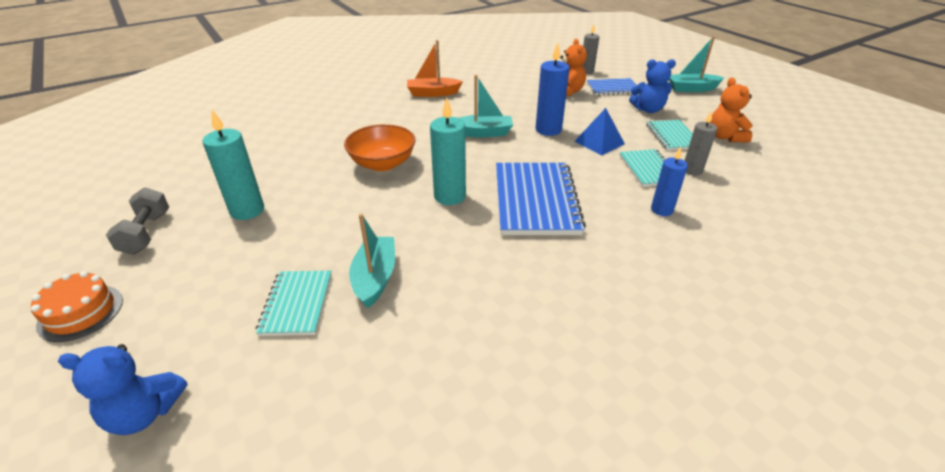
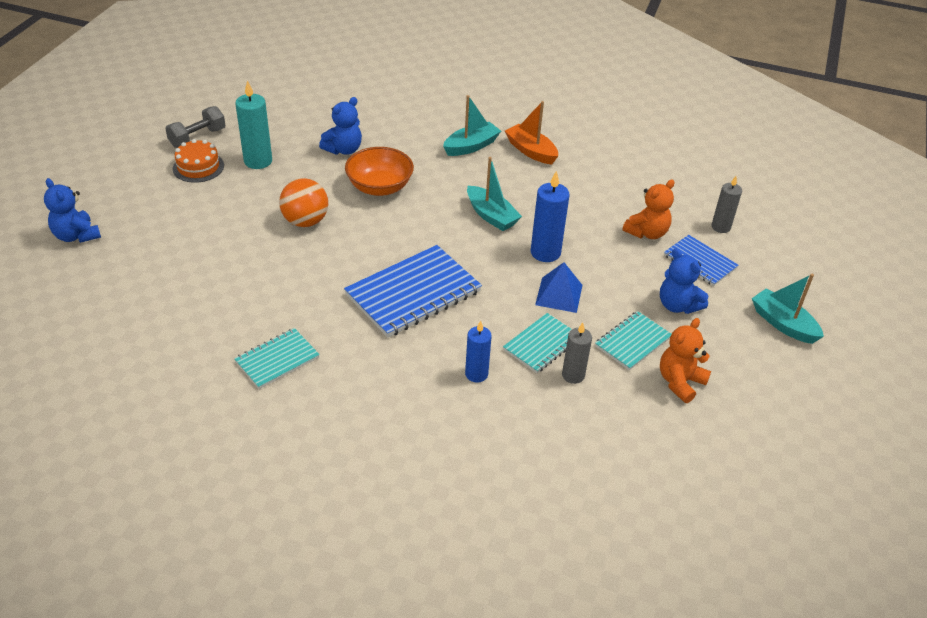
camera: 50 degrees right, 5 degrees up
orange cake [31,271,123,342] -> orange cake moved to [173,139,224,183]
turquoise notebook [255,271,332,336] -> turquoise notebook moved to [234,328,320,389]
turquoise boat [349,214,395,309] -> turquoise boat moved to [443,95,501,156]
turquoise candle [430,97,466,205] -> none
none -> orange ball [279,178,328,227]
none -> blue teddy bear [319,97,362,155]

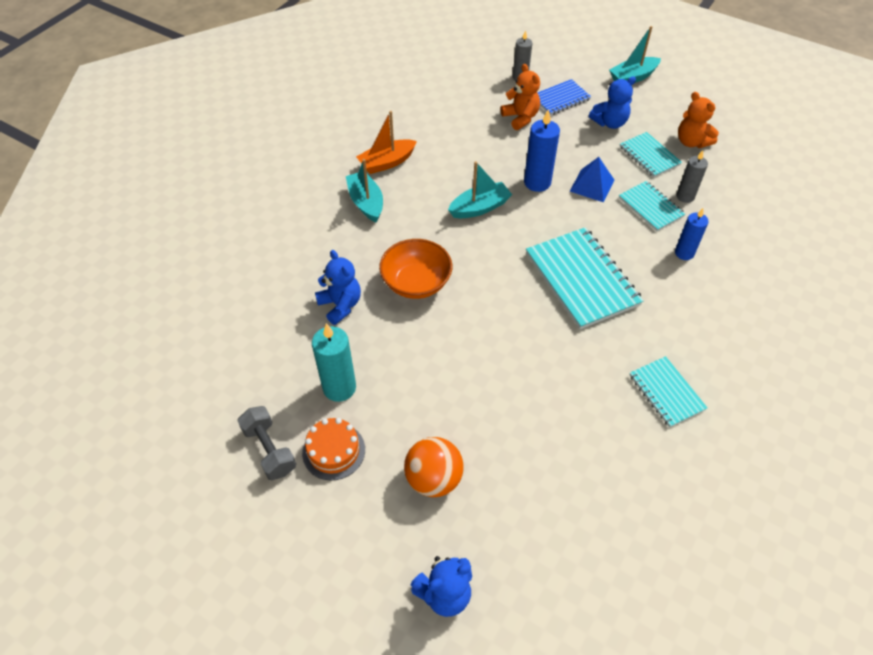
camera: 75 degrees left, 10 degrees up
orange ball [279,178,328,227] -> orange ball moved to [404,437,464,497]
blue notebook [344,245,482,338] -> turquoise notebook [526,227,644,329]

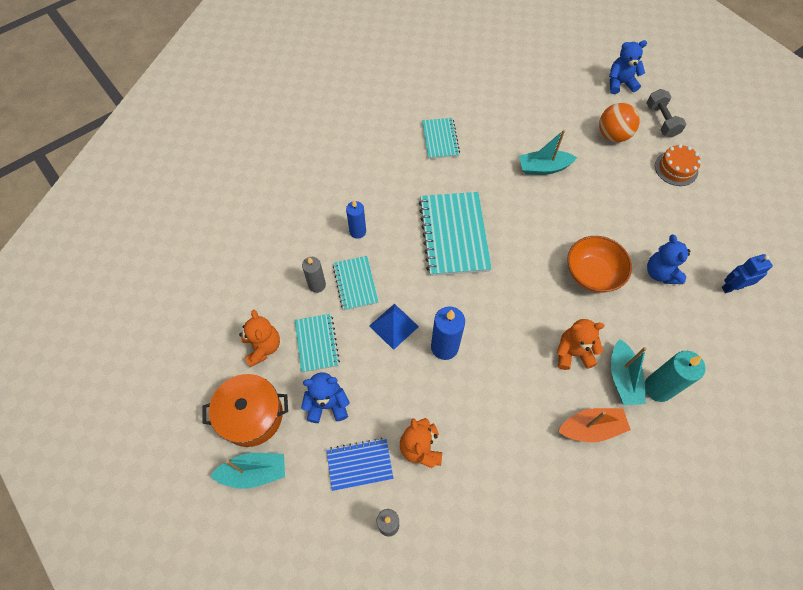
camera: 160 degrees left, 10 degrees up
grey dumbbell [237,406,296,480] -> grey dumbbell moved to [647,89,686,138]
turquoise candle [312,323,356,402] -> turquoise candle moved to [645,351,705,402]
turquoise boat [448,161,512,218] -> turquoise boat moved to [519,130,577,175]
none -> orange pot [202,374,288,447]
none -> orange teddy bear [557,319,604,370]
none -> blue robot [722,254,773,293]

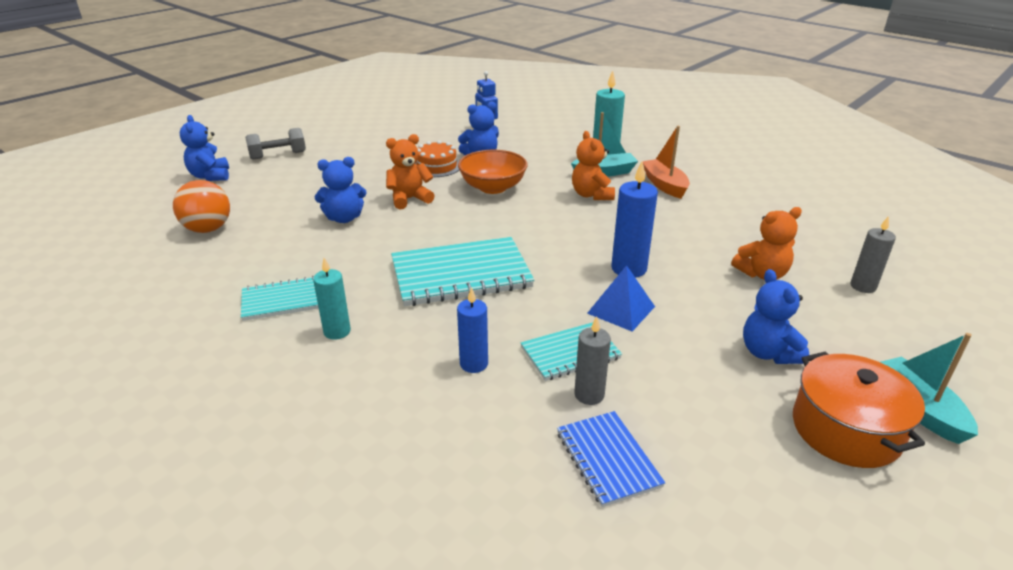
camera: 100 degrees left, 30 degrees down
orange teddy bear [239,310,280,367] -> orange teddy bear moved to [386,134,435,209]
turquoise notebook [295,314,340,373] -> none
blue notebook [326,438,394,491] -> blue notebook moved to [557,411,665,507]
turquoise boat [519,130,577,175] -> blue teddy bear [315,157,367,223]
orange ball [599,103,640,142] -> orange ball moved to [173,180,230,233]
orange cake [655,144,701,186] -> orange cake moved to [415,140,459,177]
none -> turquoise candle [313,258,351,340]

